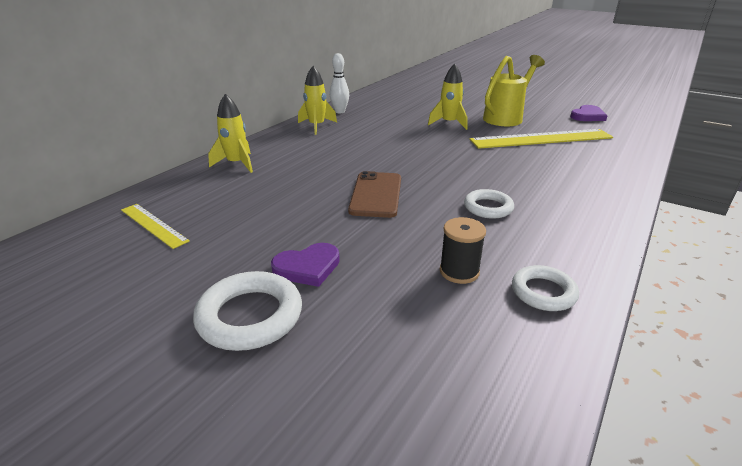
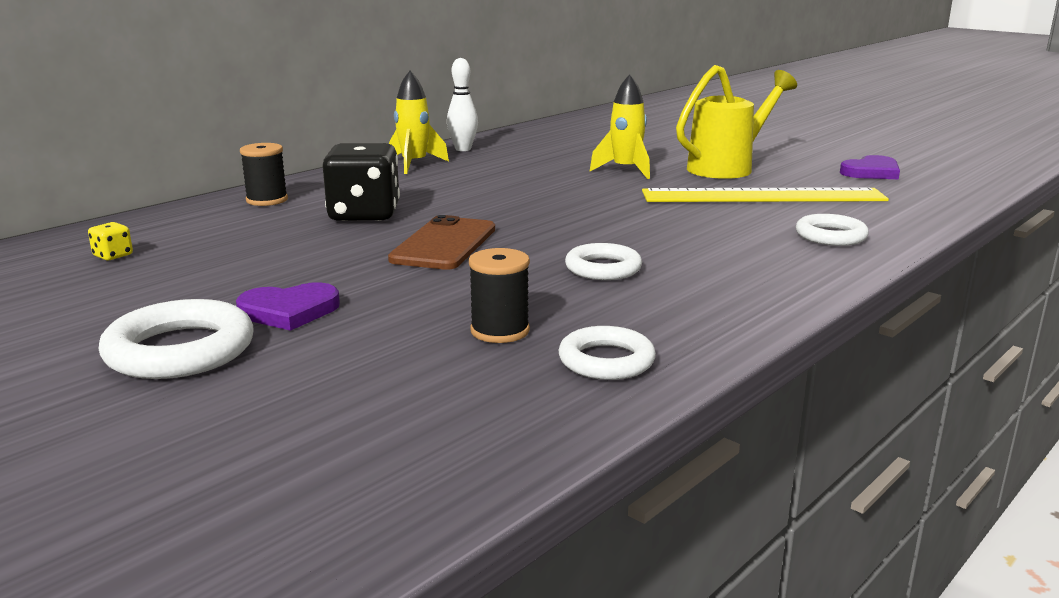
camera: 10 degrees right, 10 degrees down
yellow ruler [121,204,190,249] -> yellow dice [88,222,133,260]
yellow rocket [208,94,253,173] -> black spool [240,143,288,206]
none -> black dice [322,143,400,221]
none -> white ring [796,214,869,246]

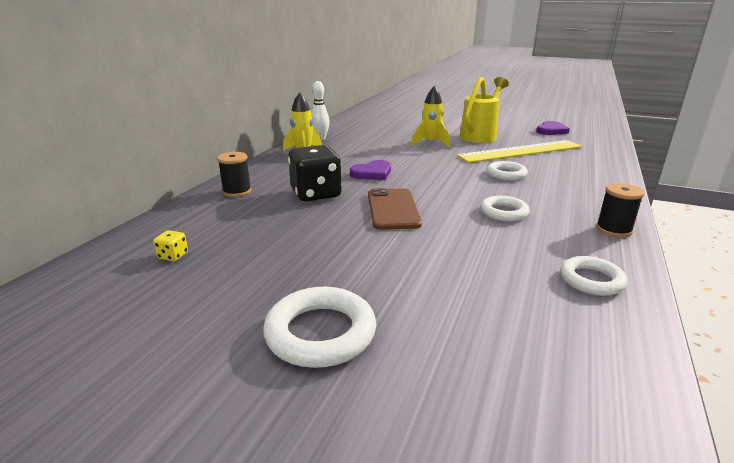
camera: 20 degrees left, 5 degrees up
purple heart [236,282,340,331] -> purple heart moved to [350,160,391,180]
black spool [469,248,530,343] -> black spool moved to [596,183,645,237]
white ring [796,214,869,246] -> white ring moved to [487,161,528,180]

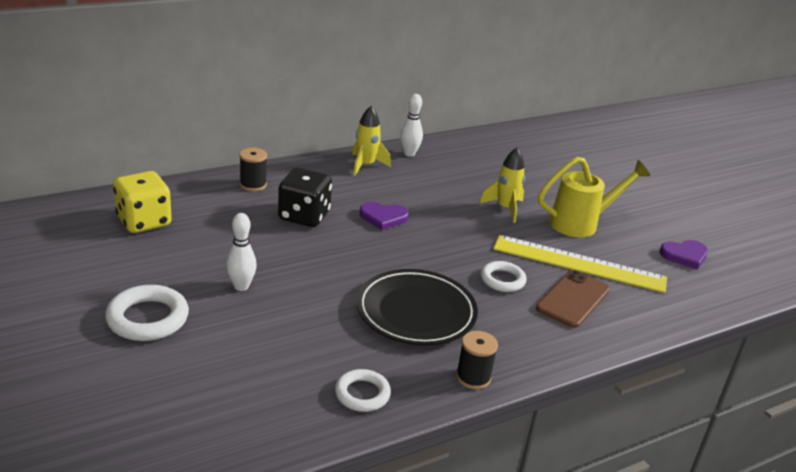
camera: 35 degrees right, 5 degrees up
yellow dice [153,230,188,261] -> yellow dice [113,171,172,233], size x2.46
brown phone [368,188,422,230] -> brown phone moved to [536,270,610,328]
white ring [481,196,530,221] -> black plate [357,269,478,345]
none -> white bowling pin [226,213,257,291]

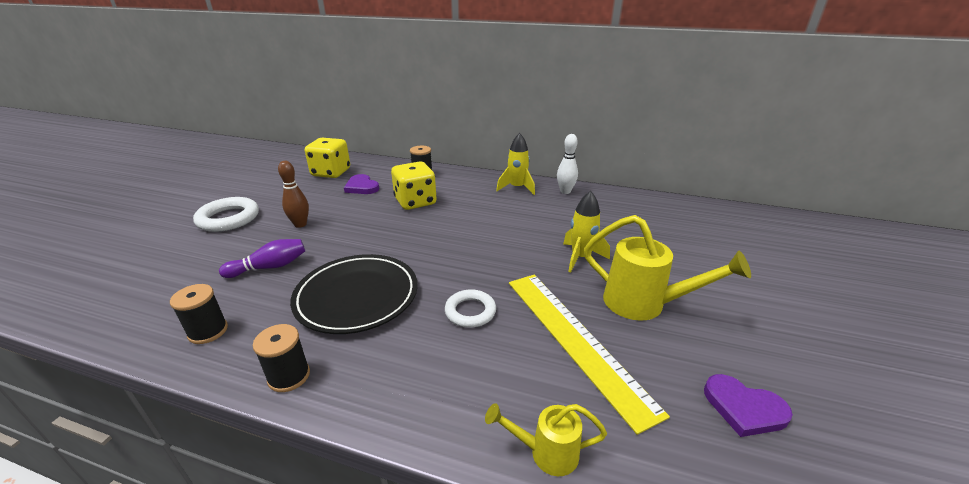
camera: 50 degrees right, 0 degrees up
white bowling pin [226,213,257,291] -> brown bowling pin [278,161,309,228]
black dice [278,168,332,227] -> yellow dice [391,161,437,210]
white ring [335,369,391,412] -> black spool [170,284,228,344]
purple heart [360,202,409,230] -> purple heart moved to [344,174,379,194]
brown phone [536,270,610,328] -> none
none -> purple bowling pin [219,239,305,278]
none -> yellow watering can [485,403,607,476]

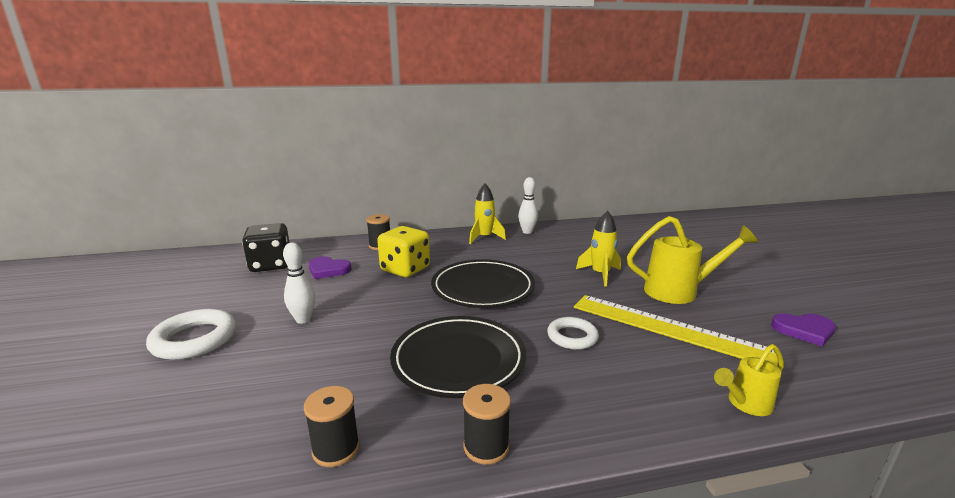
camera: 30 degrees left, 10 degrees down
purple bowling pin [219,239,305,278] -> none
brown bowling pin [278,161,309,228] -> white bowling pin [283,243,315,324]
yellow dice [305,138,350,178] -> black dice [242,223,290,272]
none -> black plate [431,259,535,308]

